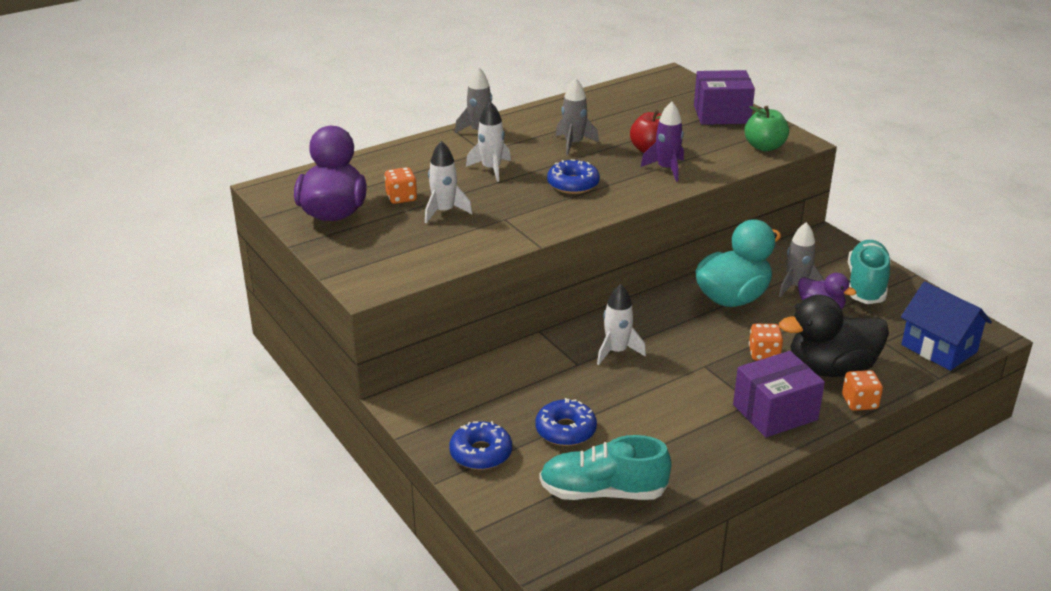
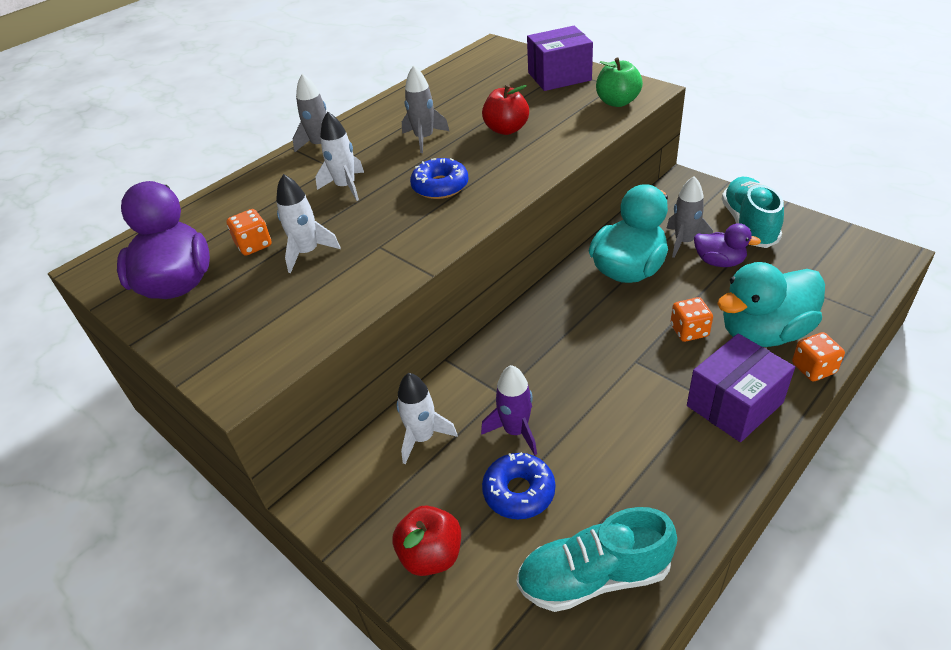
camera: 10 degrees left, 10 degrees up
blue donut [449,421,512,470] -> red apple [393,506,461,576]
white rocket [597,284,646,365] -> white rocket moved to [397,373,457,464]
purple rocket [640,101,684,182] -> purple rocket moved to [481,365,537,455]
black duck [779,295,889,377] -> turquoise duck [717,262,825,347]
blue house [901,281,992,371] -> none

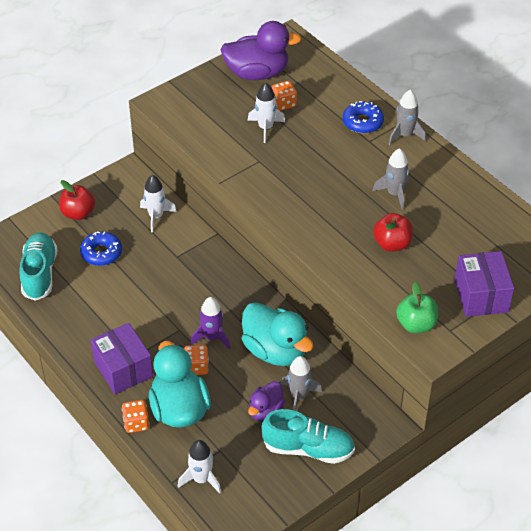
camera: 95 degrees right, 5 degrees up
white rocket [315,112,364,201] -> white rocket moved to [178,440,221,493]
blue donut [410,158,469,199] -> blue donut moved to [343,101,384,134]
purple rocket [481,365,537,455] -> purple rocket moved to [190,297,231,350]

